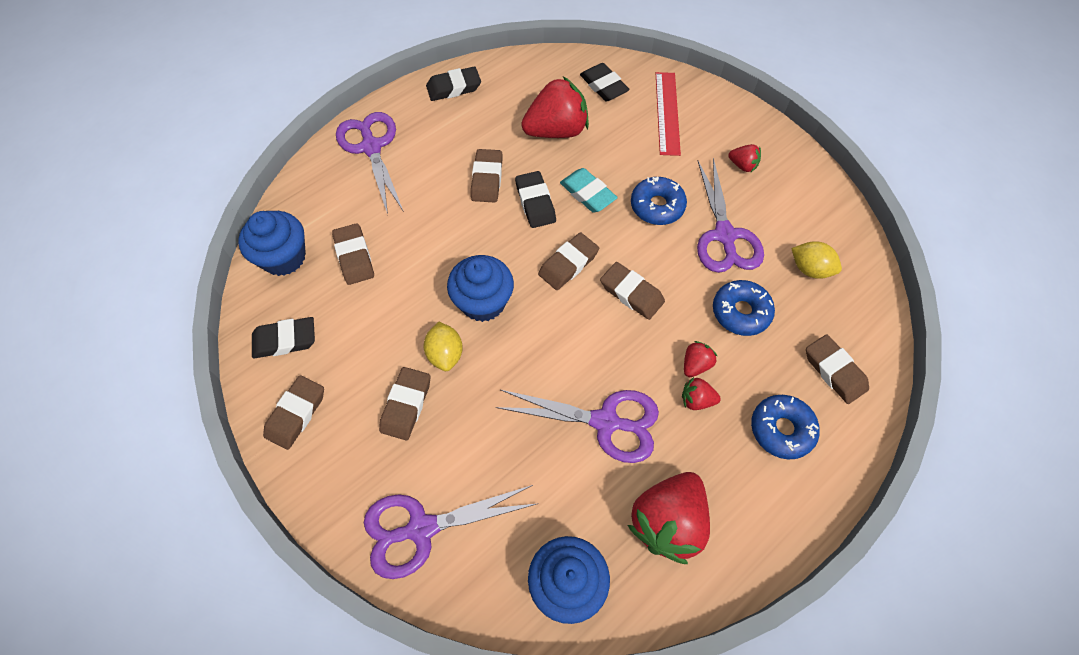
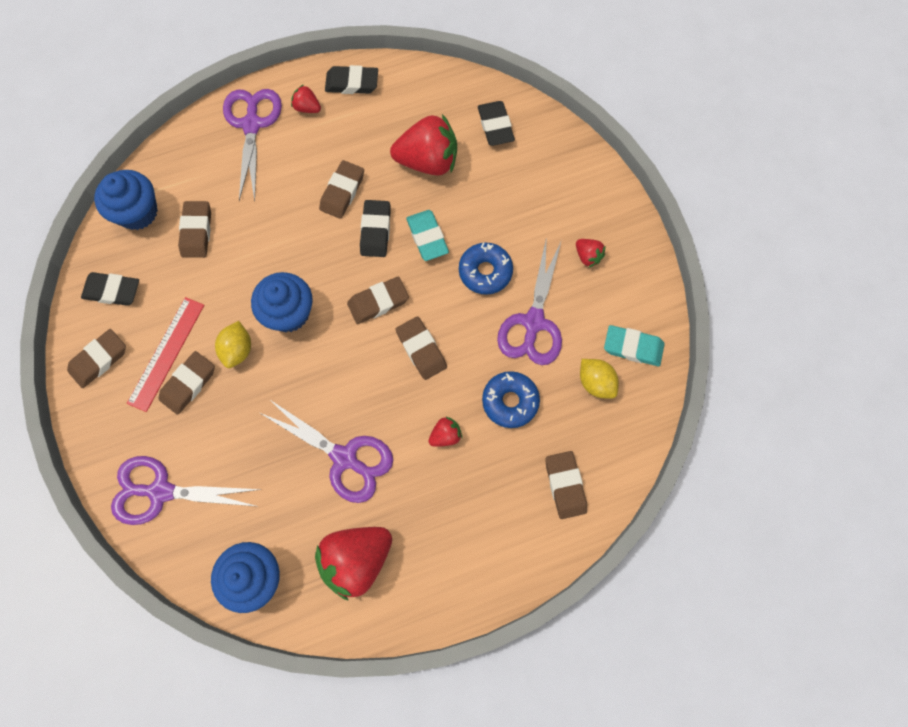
camera: 20 degrees right, 10 degrees up
red ruler [656,72,681,156] -> red ruler moved to [127,297,204,412]
red strawberry [682,377,721,410] -> red strawberry moved to [291,84,321,113]
blue donut [751,395,820,459] -> none
none -> turquoise eraser [604,325,665,366]

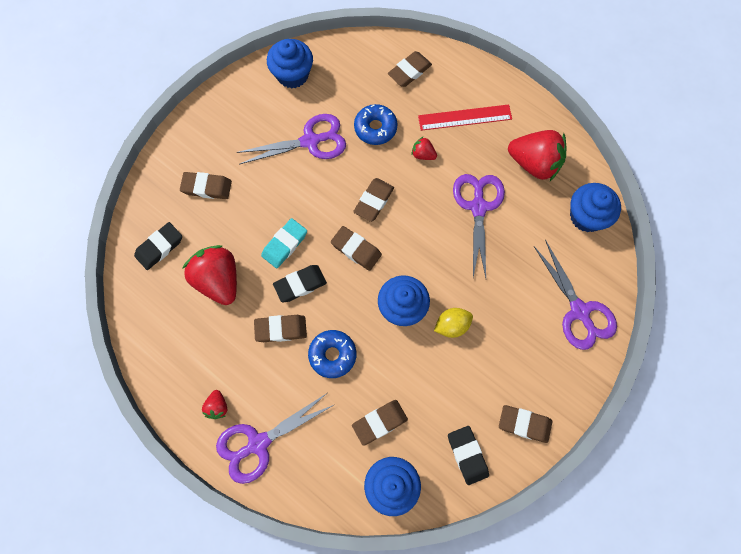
camera: 120 degrees left, 0 degrees up
red ruler [127,297,204,412] -> red ruler moved to [418,104,512,131]
brown eraser [158,351,215,415] -> brown eraser moved to [180,172,232,199]
black eraser [325,65,378,94] -> none
blue donut [459,243,513,295] -> blue donut moved to [308,330,356,378]
red strawberry [576,239,605,268] -> none
yellow lemon [580,359,619,399] -> none
turquoise eraser [604,325,665,366] -> blue cupcake [267,39,313,89]

